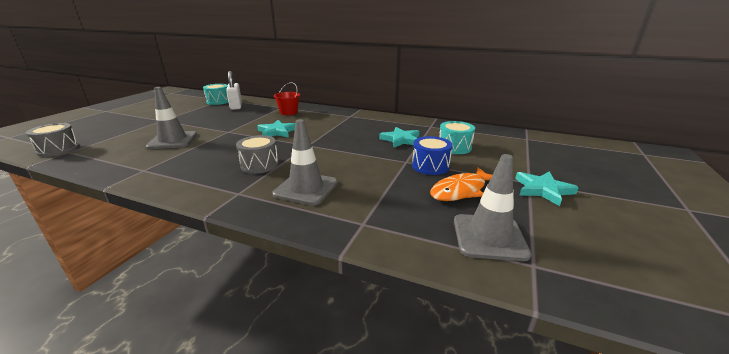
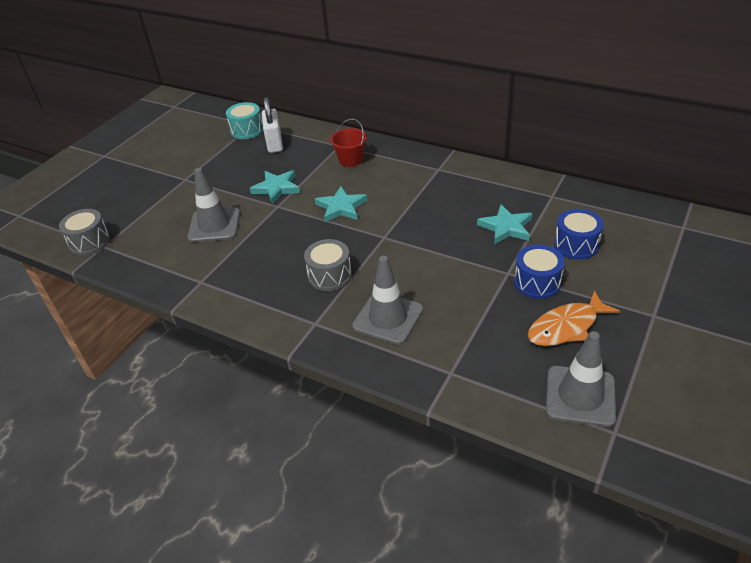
camera: 10 degrees right, 15 degrees up
turquoise drum [439,121,475,154] -> blue drum [554,209,604,260]
turquoise star [515,171,579,206] -> turquoise star moved to [250,170,300,204]

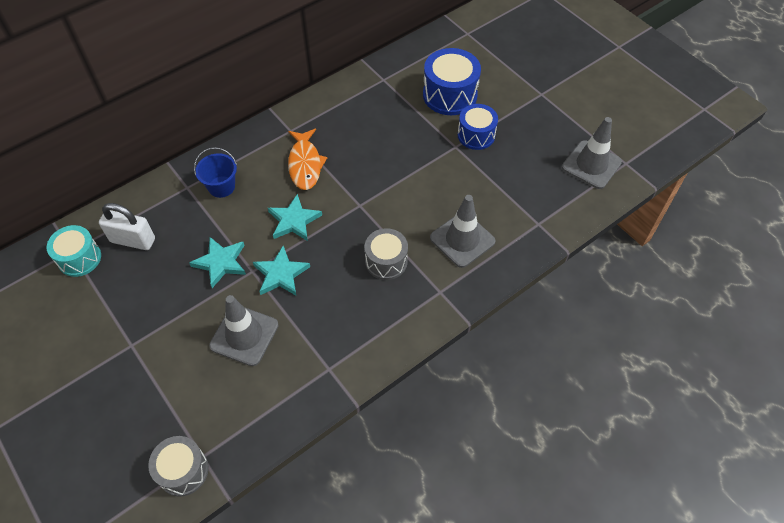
camera: 70 degrees left, 15 degrees up
red bucket [330,119,367,167] -> blue bucket [194,147,237,198]
turquoise star [477,204,533,245] -> turquoise star moved to [253,246,310,295]
orange fish [528,290,620,346] -> orange fish moved to [288,129,327,190]
blue drum [554,209,604,260] -> blue drum [423,48,481,115], size x1.51

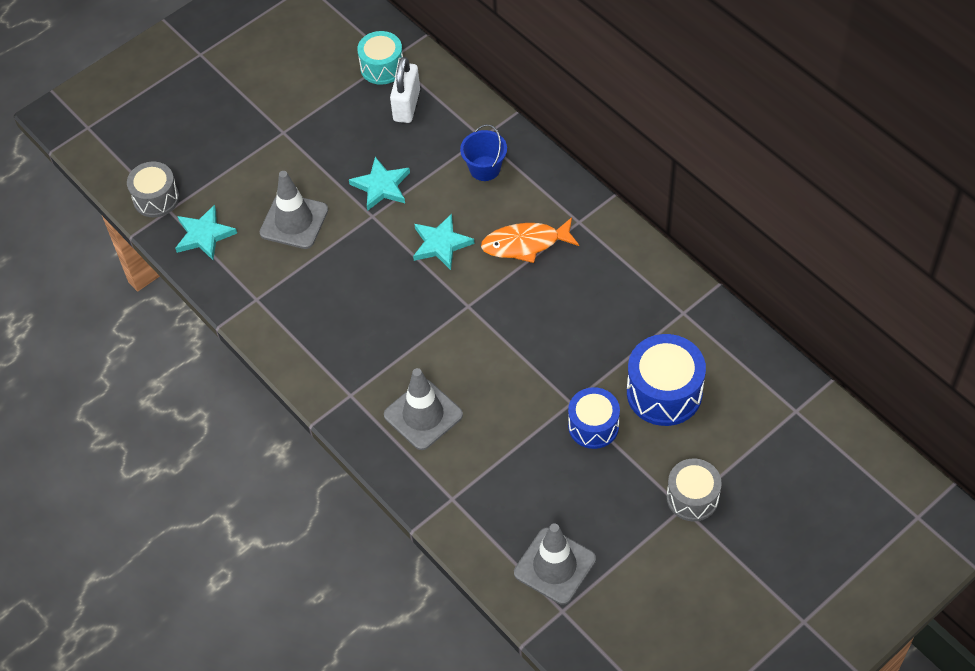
camera: 90 degrees right, 0 degrees up
turquoise star [253,246,310,295] -> turquoise star moved to [175,205,237,260]
grey drum [364,228,408,280] -> grey drum moved to [667,458,722,521]

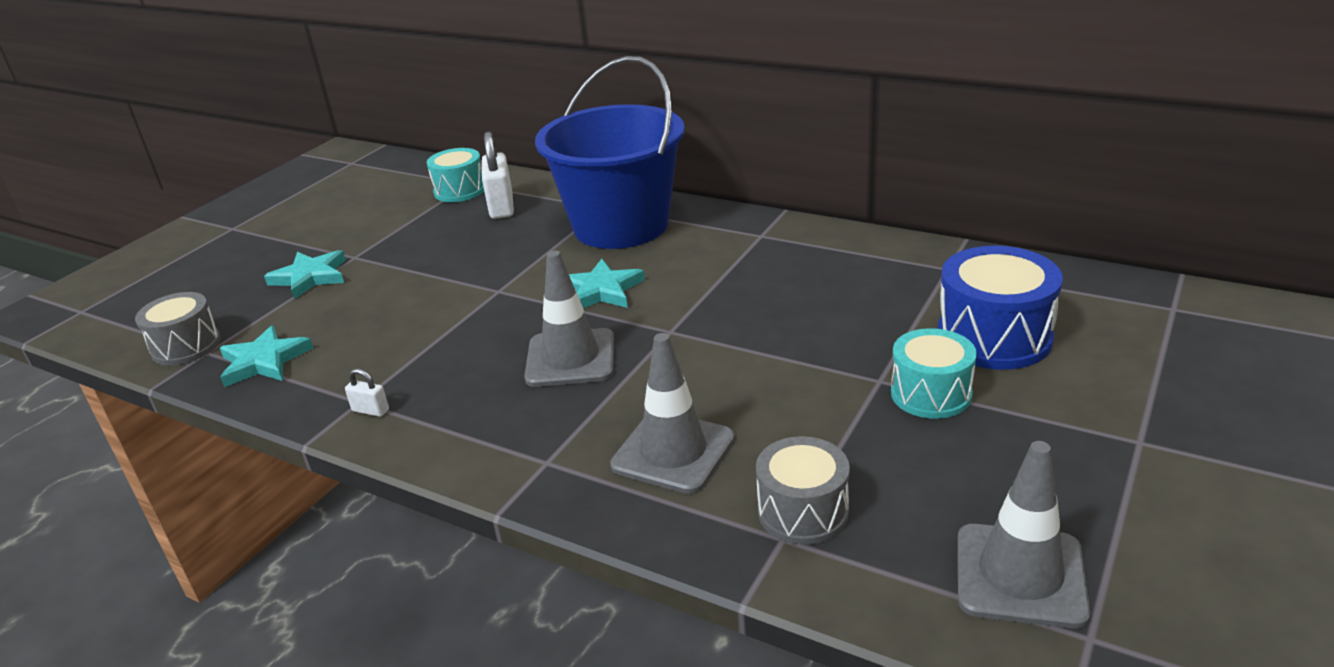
camera: 20 degrees left, 25 degrees down
grey traffic cone [260,171,328,249] -> grey traffic cone moved to [524,250,614,387]
turquoise star [349,157,410,211] -> turquoise star moved to [264,250,346,299]
blue bucket [460,124,507,181] -> blue bucket [535,56,685,249], size x2.45
orange fish [481,217,579,263] -> none
blue drum [568,387,620,449] -> turquoise drum [891,328,977,419]
grey drum [667,458,722,521] -> grey drum moved to [756,436,850,545]
none -> white padlock [345,369,389,417]

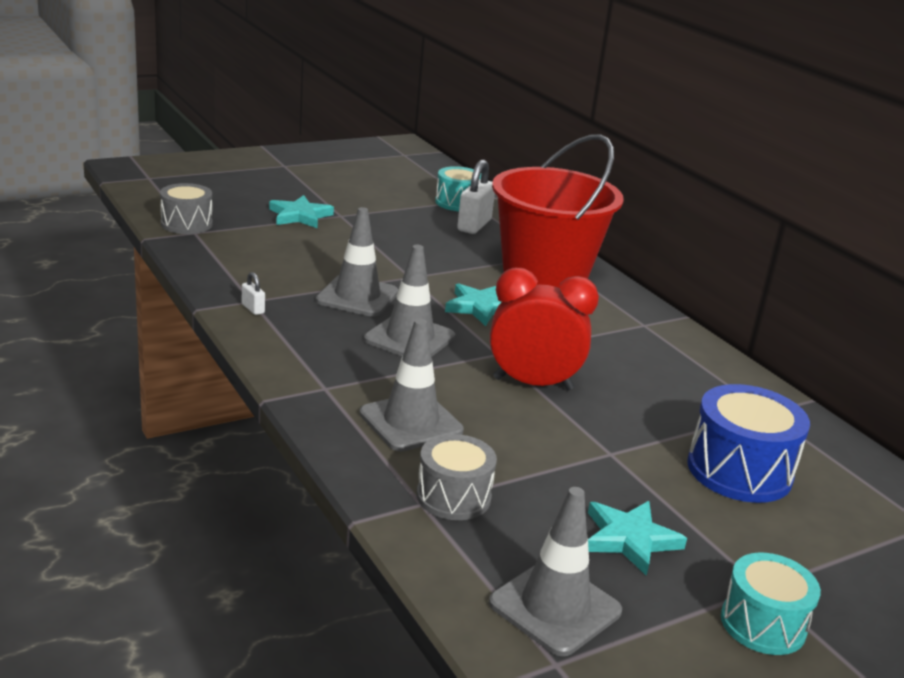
camera: 25 degrees right, 5 degrees down
turquoise star [220,325,313,387] -> turquoise star moved to [588,501,687,576]
blue bucket [535,56,685,249] -> red bucket [492,134,624,288]
turquoise drum [891,328,977,419] -> turquoise drum moved to [721,553,821,655]
none -> grey traffic cone [316,207,398,317]
none -> red clock [490,268,599,390]

